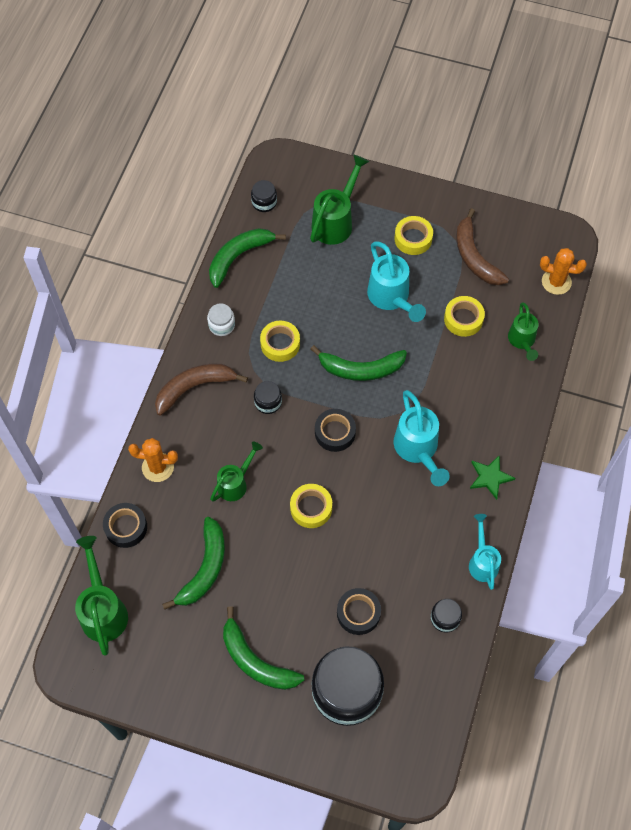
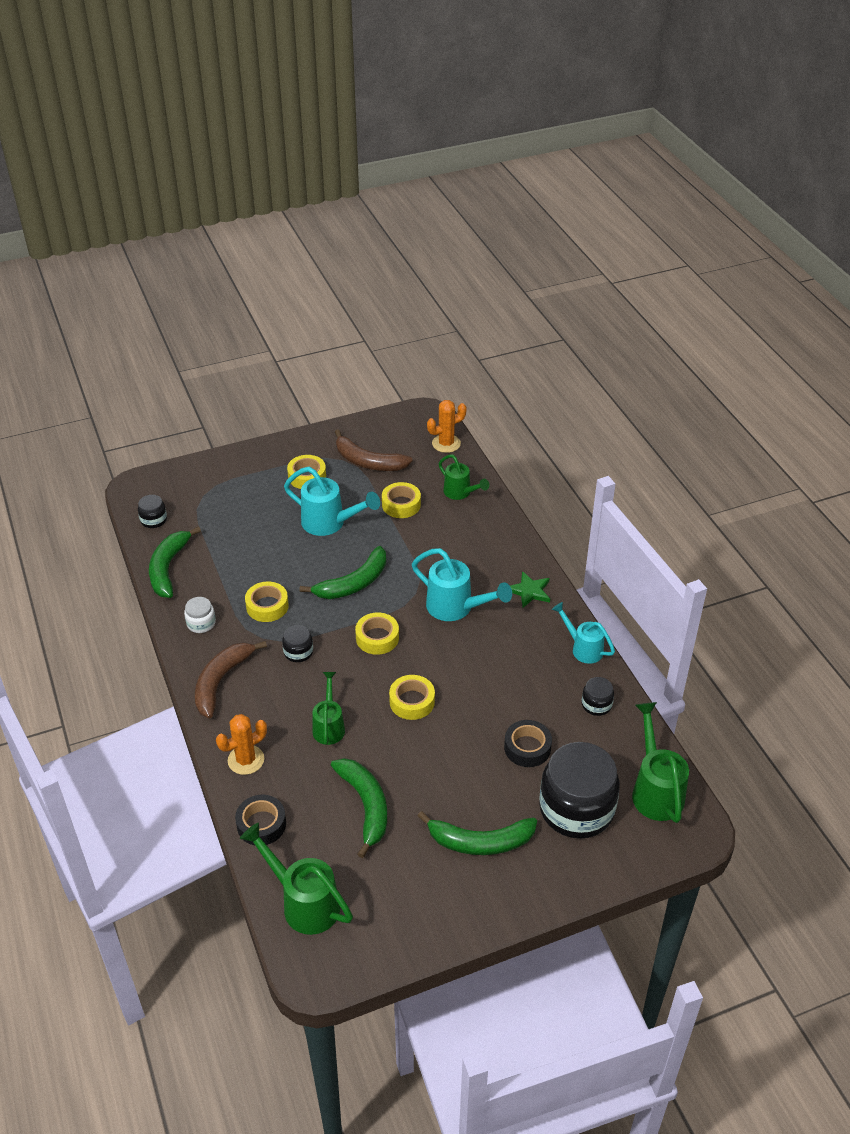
camera: 40 degrees left, 20 degrees down
green watering can [310,155,369,245] -> green watering can moved to [632,702,689,823]
black tape [315,409,356,452] -> yellow tape [355,612,399,655]

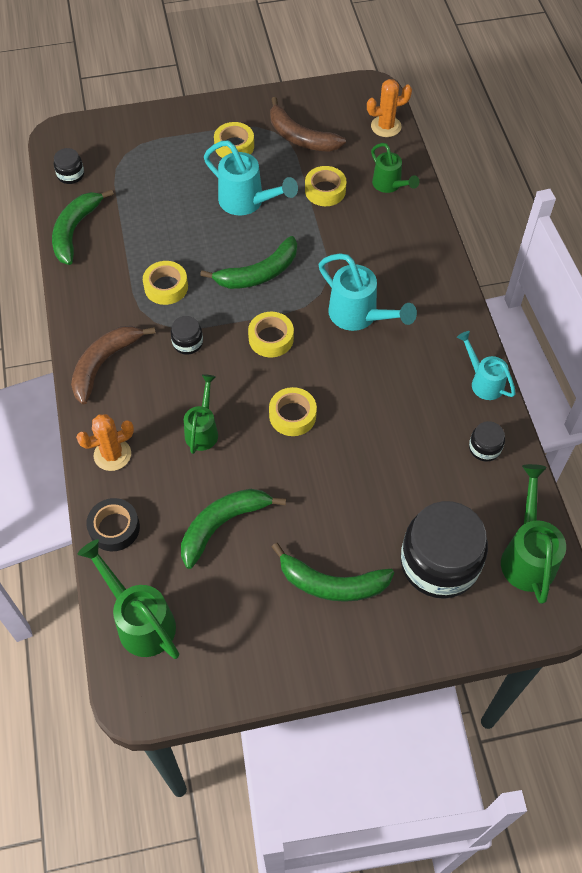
camera: 10 degrees right, 15 degrees up
white jar [184,597,216,633] -> none
green banana [331,758,387,858] -> green banana turned 120 degrees counterclockwise [181,489,286,569]
black tape [504,720,552,767] -> none
green star [510,571,550,608] -> none

